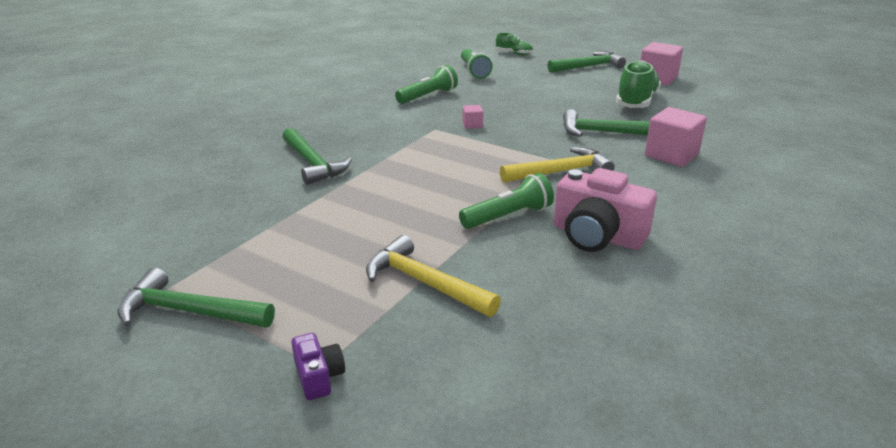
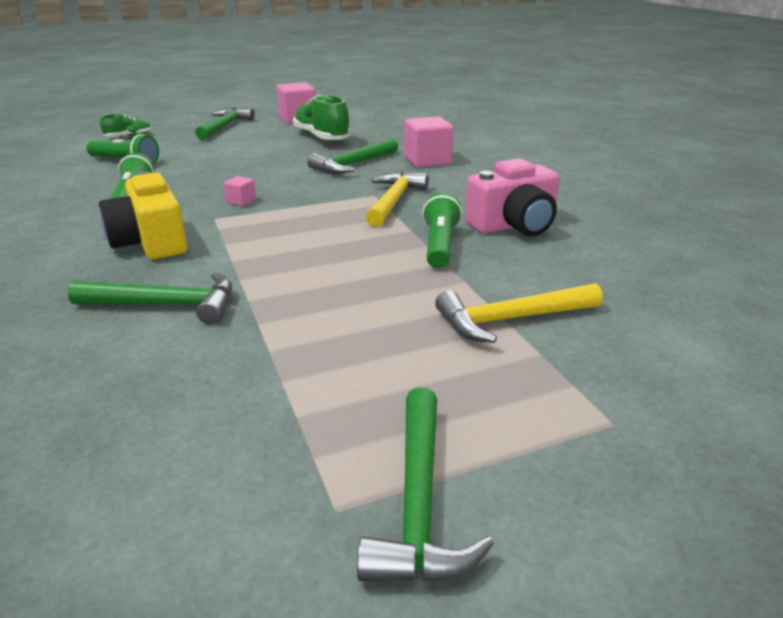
camera: 55 degrees left, 0 degrees up
green hammer [118,268,275,328] -> green hammer turned 45 degrees counterclockwise [357,387,494,581]
purple camera [291,333,345,400] -> none
none -> yellow camera [99,171,187,259]

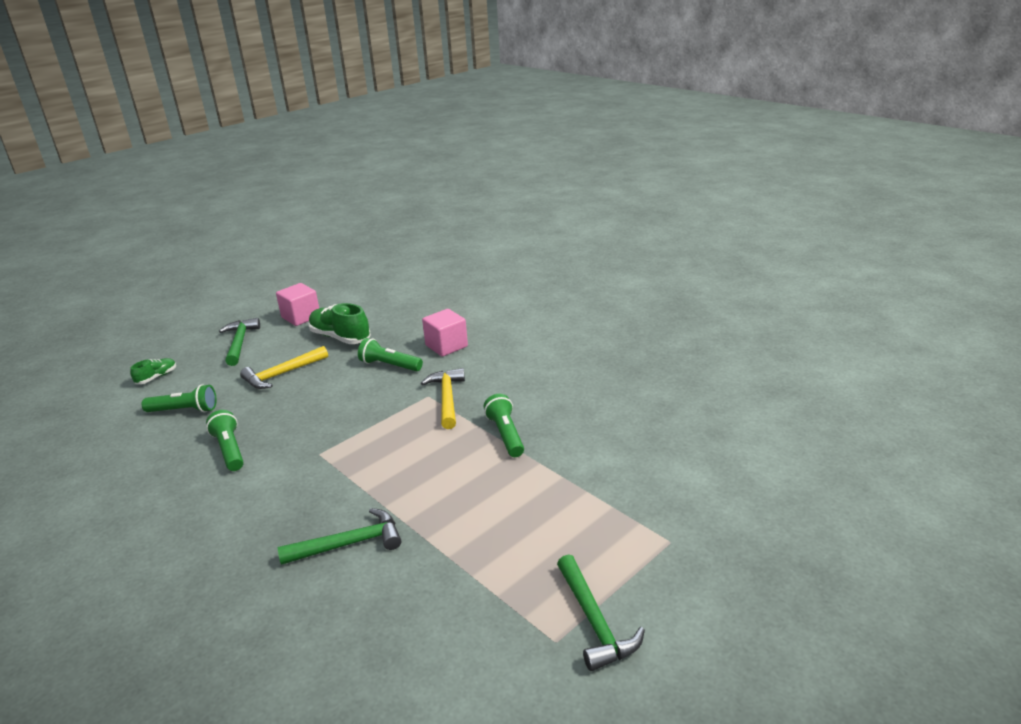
camera: 20 degrees left, 0 degrees up
yellow camera [99,171,187,259] -> none
pink cube [224,176,256,206] -> none
green hammer [307,138,398,174] -> green flashlight [358,338,423,371]
yellow hammer [435,283,603,343] -> yellow hammer moved to [240,346,328,389]
pink camera [465,158,560,236] -> none

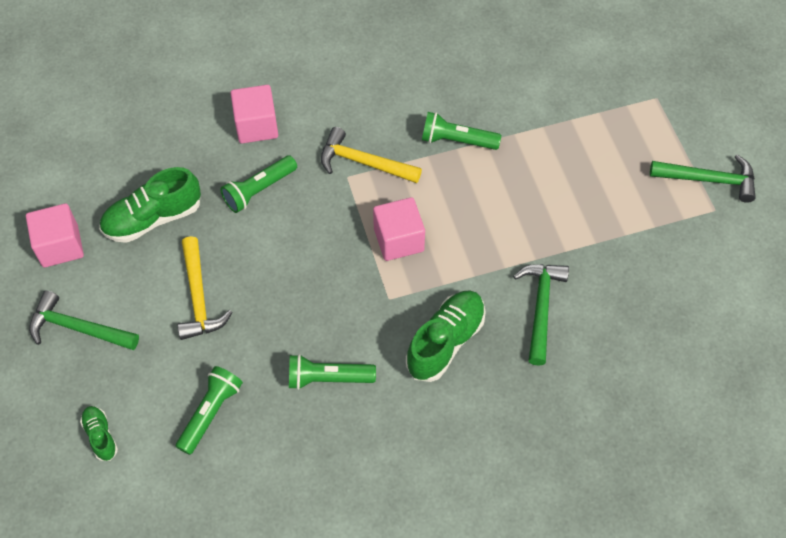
camera: 65 degrees left, 30 degrees up
none -> pink cube [373,197,425,261]
none -> green shoe [406,290,486,382]

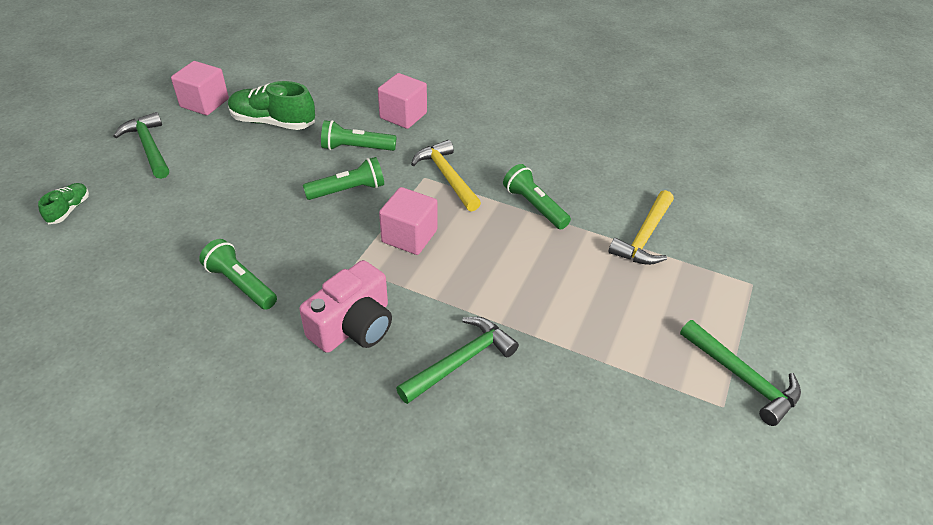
camera: 40 degrees right, 15 degrees down
green flashlight [176,366,243,455] -> green flashlight moved to [303,157,384,200]
yellow hammer [178,236,233,340] -> yellow hammer moved to [608,190,674,265]
green shoe [406,290,486,382] -> pink camera [299,260,392,353]

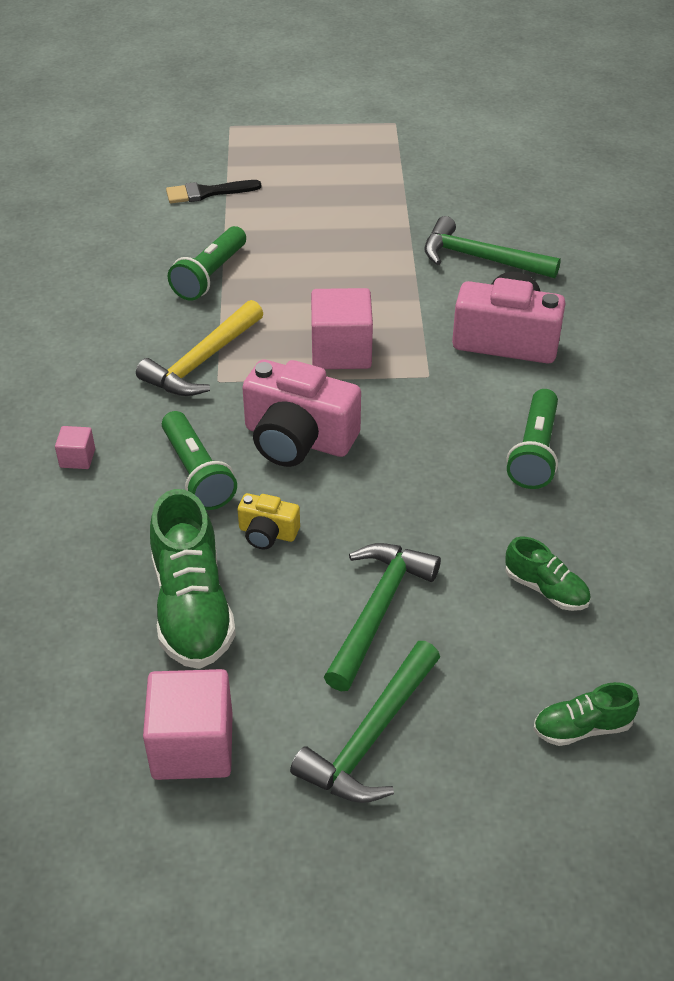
camera: 115 degrees left, 0 degrees up
green flashlight [303,157,384,200] -> pink camera [242,360,361,467]
pink cube [378,73,427,129] -> pink cube [55,426,95,469], size x0.48
yellow hammer [608,190,674,265] -> black brush [166,180,261,203]
green hammer [680,320,801,426] -> green hammer moved to [324,543,441,691]
none -> yellow camera [238,493,300,549]
none -> green shoe [505,536,591,611]

